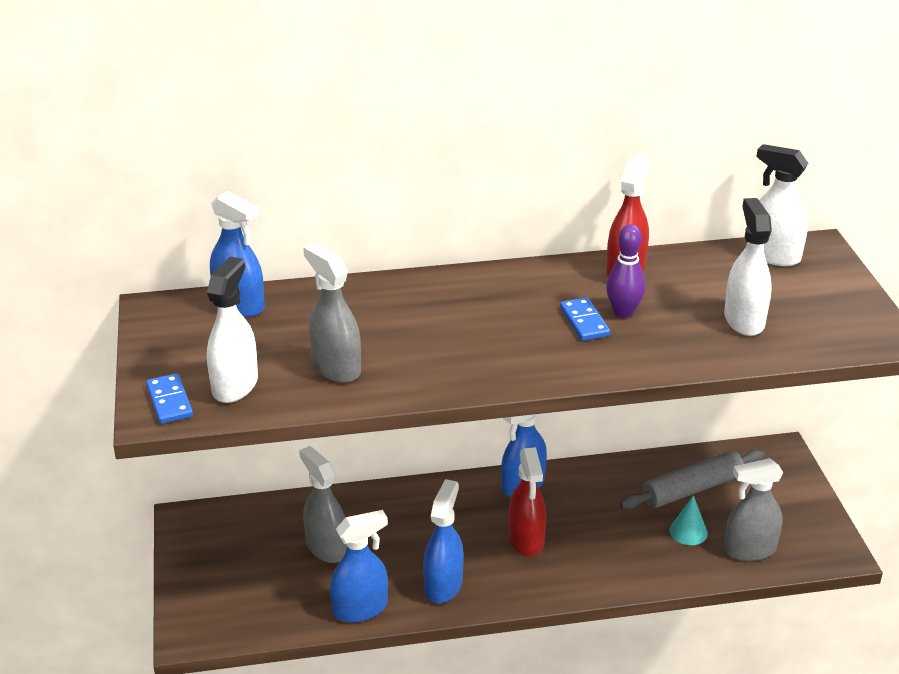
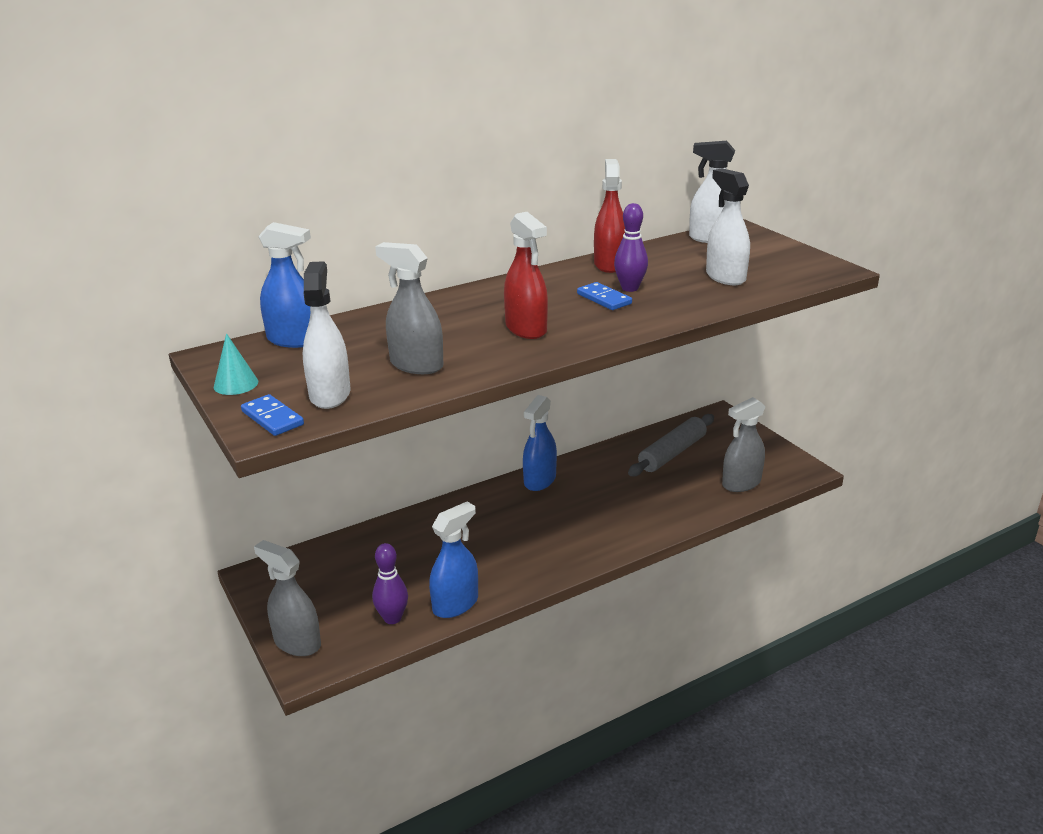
camera: 20 degrees left, 5 degrees down
grey spray bottle [299,446,347,563] -> grey spray bottle moved to [254,540,321,656]
blue spray bottle [423,479,464,603] -> none
red spray bottle [509,447,546,556] -> red spray bottle moved to [504,212,548,339]
turquoise cone [669,495,708,545] -> turquoise cone moved to [214,333,258,395]
none -> purple bowling pin [372,543,408,624]

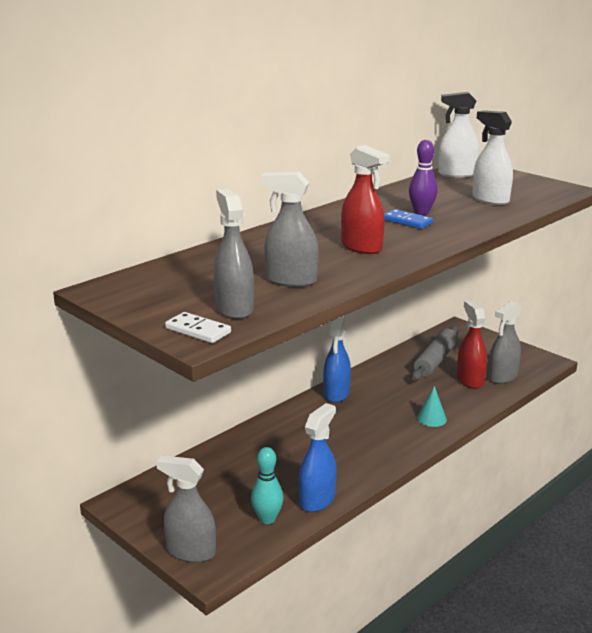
camera: 15 degrees left, 5 degrees down
turquoise cone [214,333,258,395] -> turquoise cone moved to [417,386,447,427]
blue domino [241,394,304,436] -> white domino [165,312,231,343]
blue spray bottle [258,222,311,348] -> none
white spray bottle [303,261,350,409] -> grey spray bottle [214,189,254,319]
purple bowling pin [372,543,408,624] -> turquoise bowling pin [251,447,283,524]
red spray bottle [594,159,625,273] -> red spray bottle moved to [457,300,487,389]

